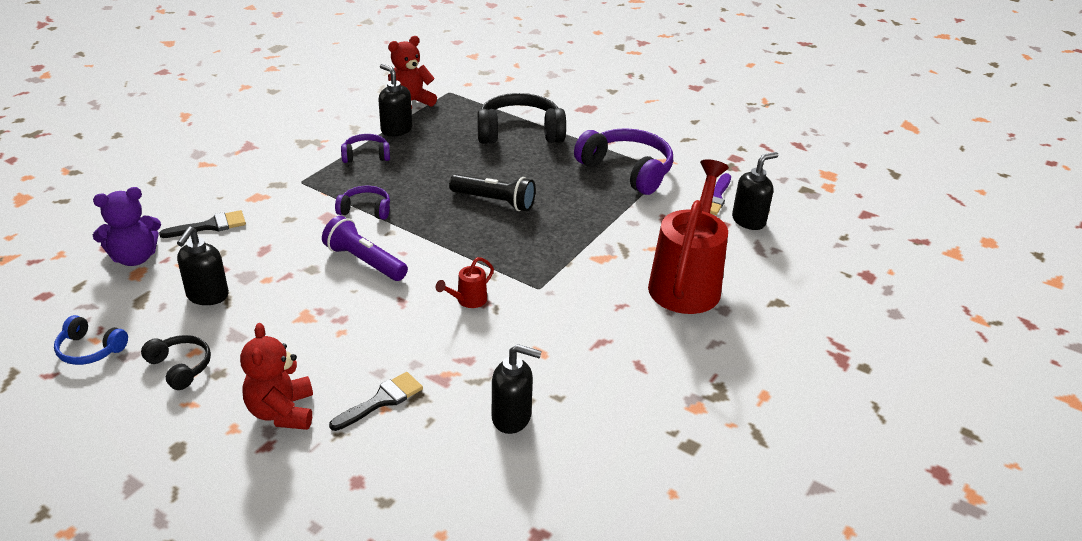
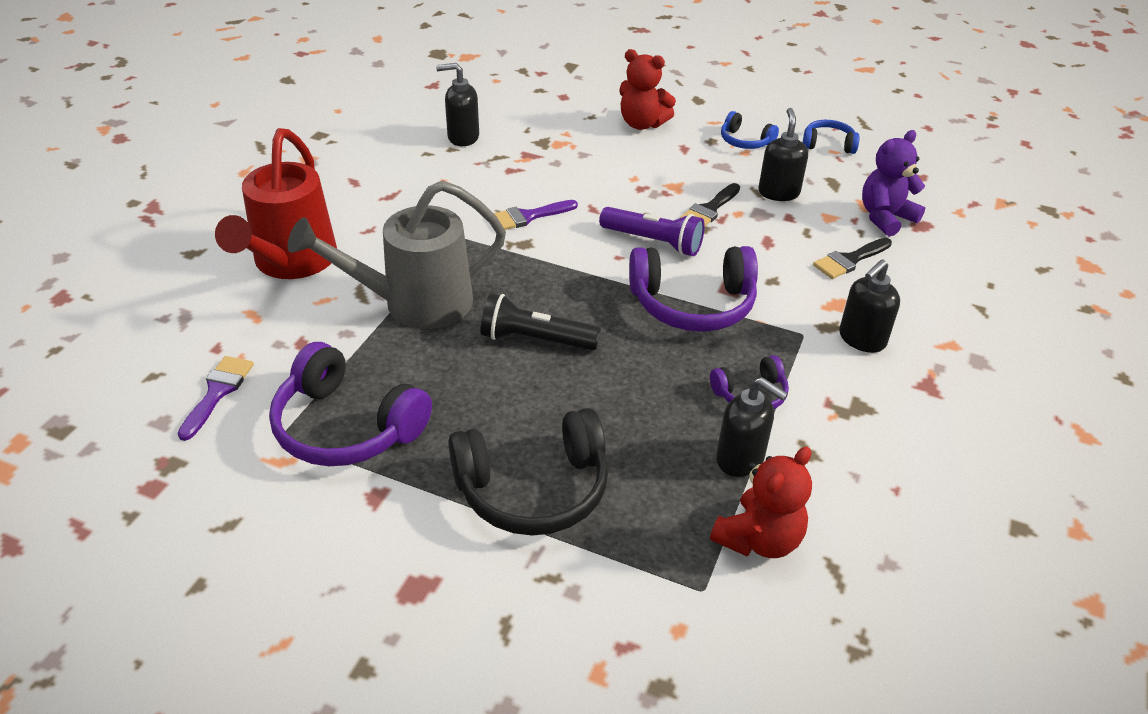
camera: 170 degrees right, 5 degrees up
black headphones [141,335,211,390] -> blue headphones [721,111,779,149]
red teddy bear [240,323,313,430] -> red teddy bear turned 135 degrees clockwise [619,49,676,130]
black brush [329,372,423,431] -> black brush moved to [680,183,740,226]
purple headphones [335,186,390,220] -> purple headphones [629,246,758,332], size x1.90
red watering can [436,257,494,308] -> purple brush [494,200,578,230]
black soap dispenser [732,152,778,230] -> black soap dispenser moved to [839,260,900,353]
none -> grey watering can [288,180,506,329]

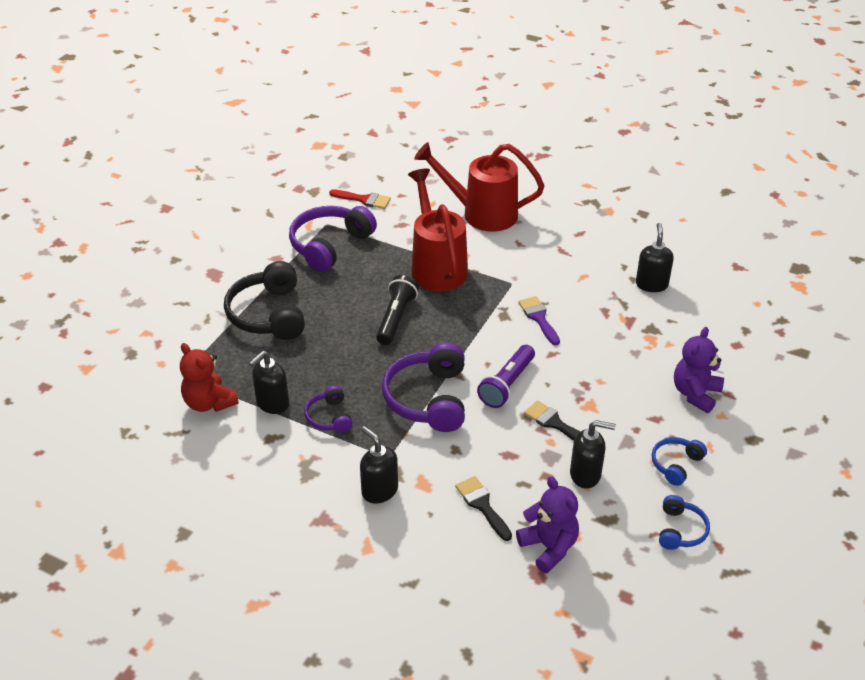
camera: 95 degrees right, 0 degrees up
purple brush [177,356,254,441] -> red brush [329,189,391,209]
grey watering can [288,180,506,329] -> red watering can [408,169,468,291]
red teddy bear [619,49,676,130] -> purple teddy bear [674,327,724,413]

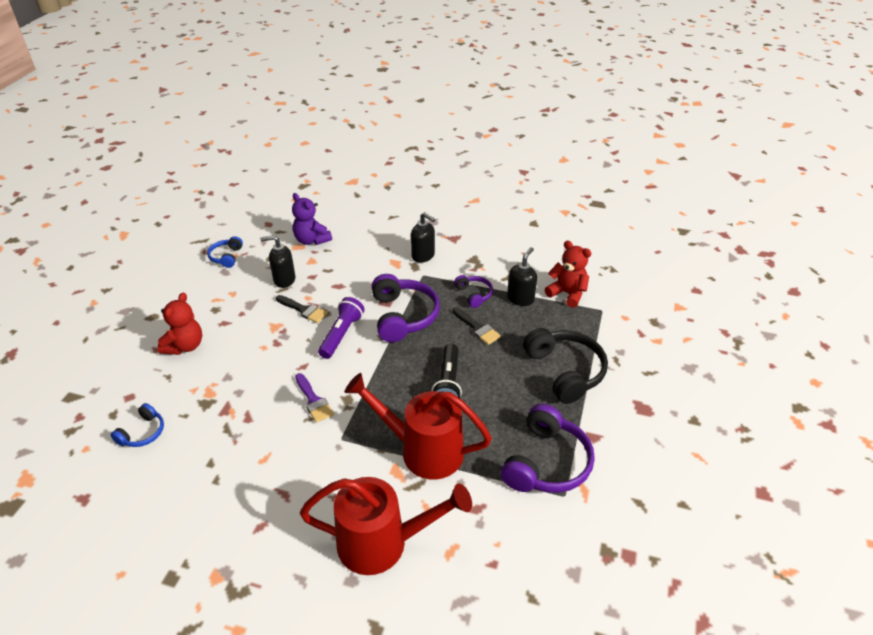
camera: 170 degrees right, 0 degrees up
red brush [329,189,391,209] -> none
red watering can [408,169,468,291] -> red watering can turned 135 degrees clockwise [345,373,492,479]
black brush [455,476,512,541] -> black brush moved to [453,307,501,345]
black soap dispenser [636,223,674,292] -> none
blue headphones [652,437,707,486] -> blue headphones moved to [111,403,164,447]
purple teddy bear [674,327,724,413] -> red teddy bear [158,293,202,355]

